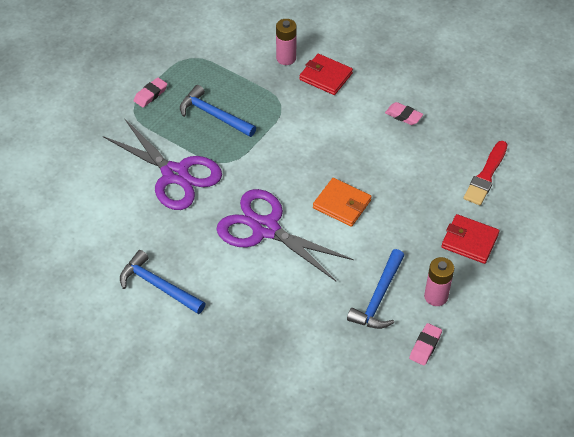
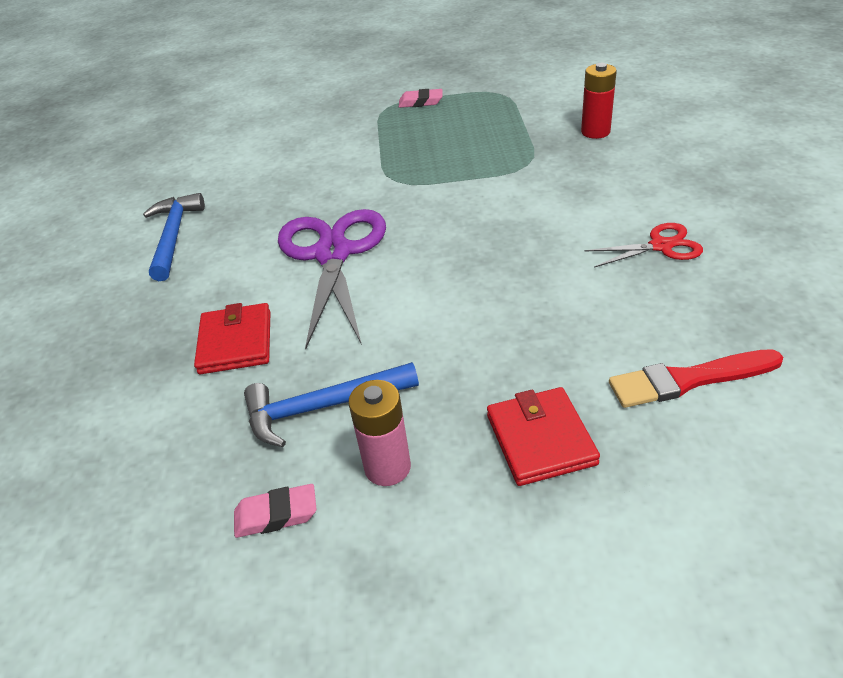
camera: 55 degrees right, 10 degrees down
purple scissors [103,119,222,210] -> none
blue hammer [180,85,256,137] -> none
pink battery [276,19,297,65] -> red battery [581,63,617,139]
red wallet [299,54,353,95] -> red wallet moved to [194,303,270,374]
orange wallet [313,178,372,227] -> none
pink eraser [385,102,423,125] -> red scissors [585,223,703,268]

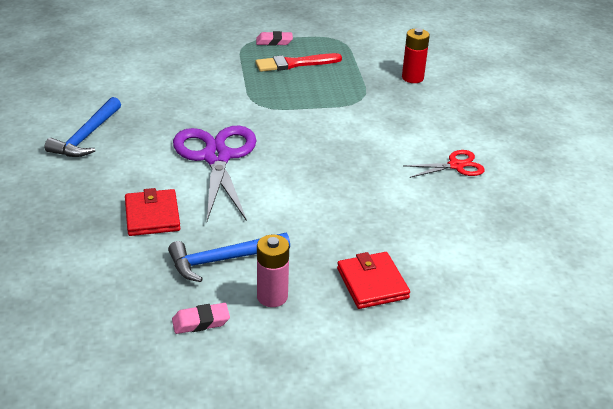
camera: 10 degrees left, 5 degrees down
blue hammer [143,193,205,281] -> blue hammer turned 150 degrees counterclockwise [45,97,121,157]
red brush [609,349,783,408] -> red brush moved to [255,53,342,72]

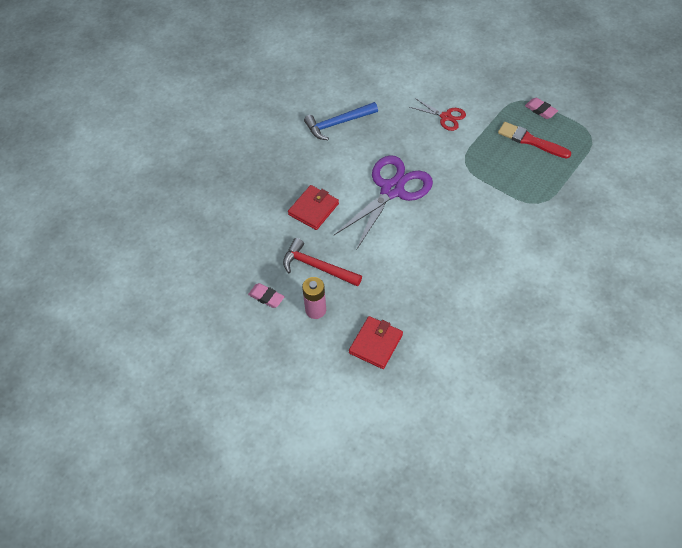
camera: 50 degrees right, 20 degrees up
blue hammer [168,233,290,282] -> red hammer [283,238,362,287]
red battery [402,28,430,83] -> none
red scissors [403,150,485,178] -> red scissors moved to [410,98,466,131]

